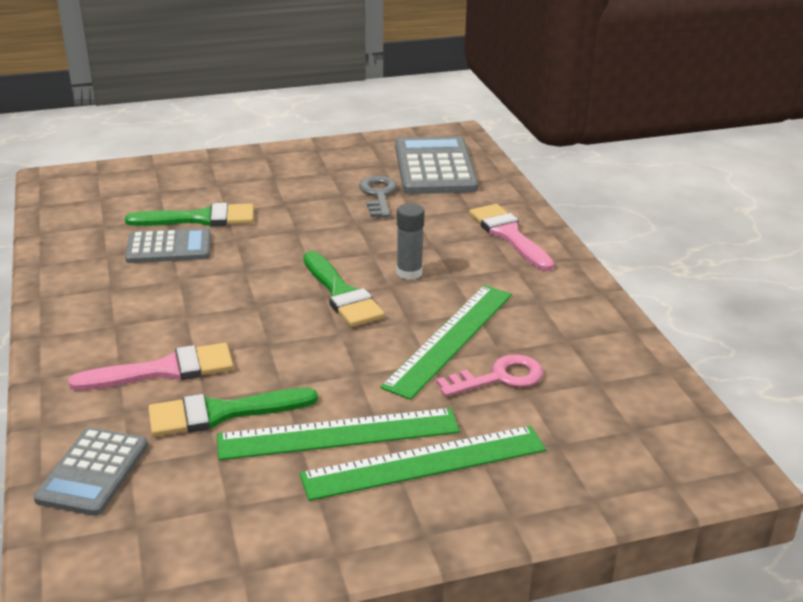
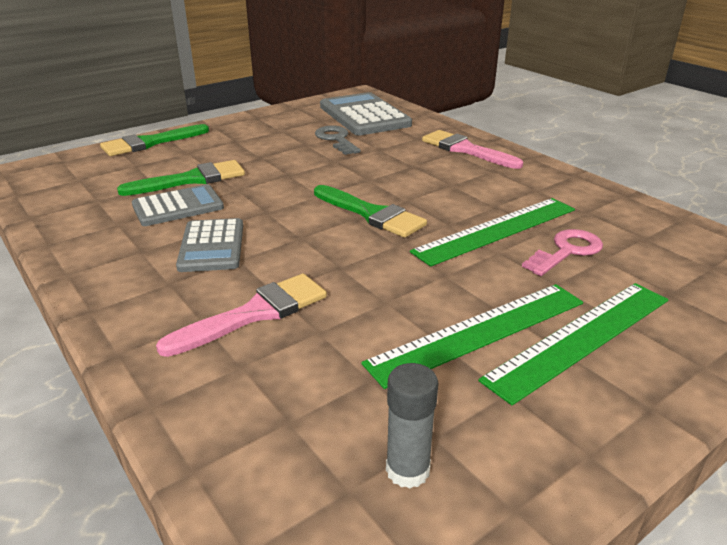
camera: 20 degrees left, 0 degrees up
grey calculator [33,427,148,516] -> grey calculator moved to [176,218,243,272]
green brush [148,388,318,437] -> green brush moved to [100,124,209,156]
green ruler [380,285,512,400] -> green ruler turned 45 degrees clockwise [410,198,575,266]
grey glue stick [397,203,424,280] -> grey glue stick moved to [386,363,438,489]

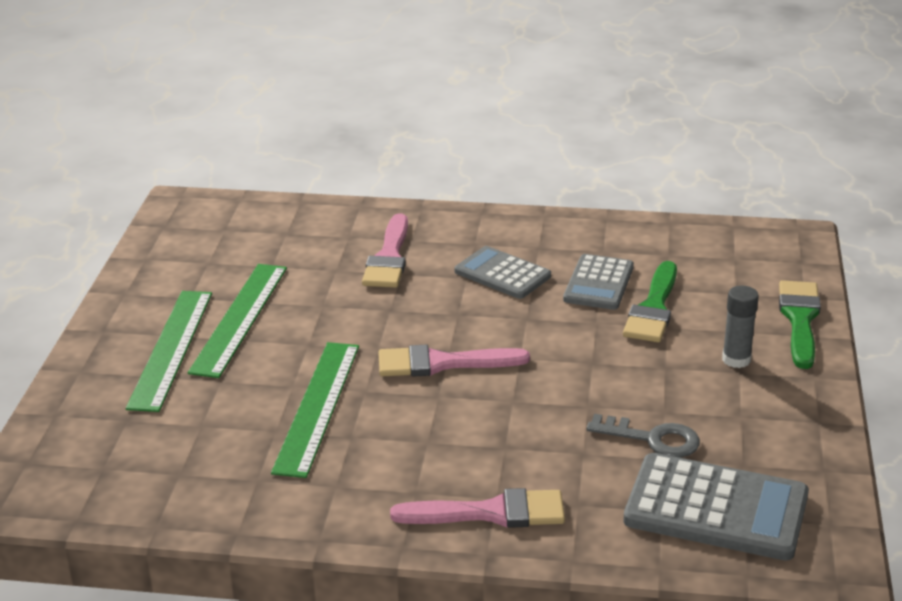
camera: 135 degrees right, 0 degrees up
green brush [314,185,427,238] -> pink brush [378,345,530,377]
grey glue stick [386,363,438,489] -> grey glue stick moved to [722,286,759,368]
pink key [522,229,603,276] -> none

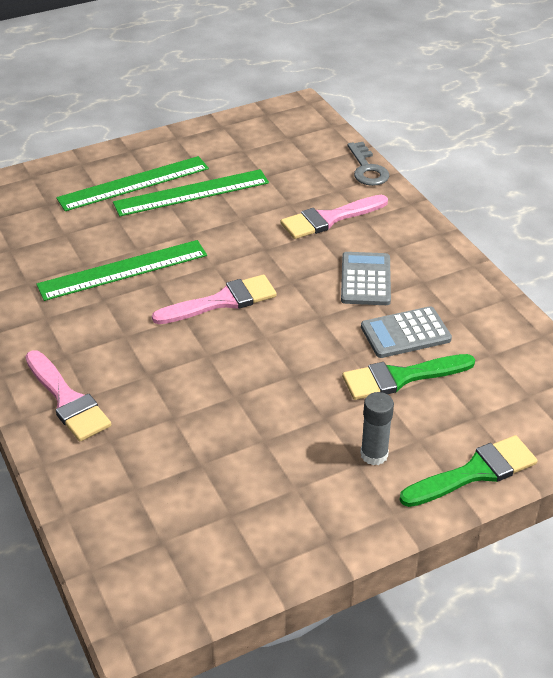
camera: 55 degrees right, 10 degrees up
pink brush [378,345,530,377] -> pink brush turned 105 degrees clockwise [152,274,277,324]
grey key [586,414,700,458] -> grey key moved to [348,142,389,186]
grey calculator [623,453,809,561] -> none

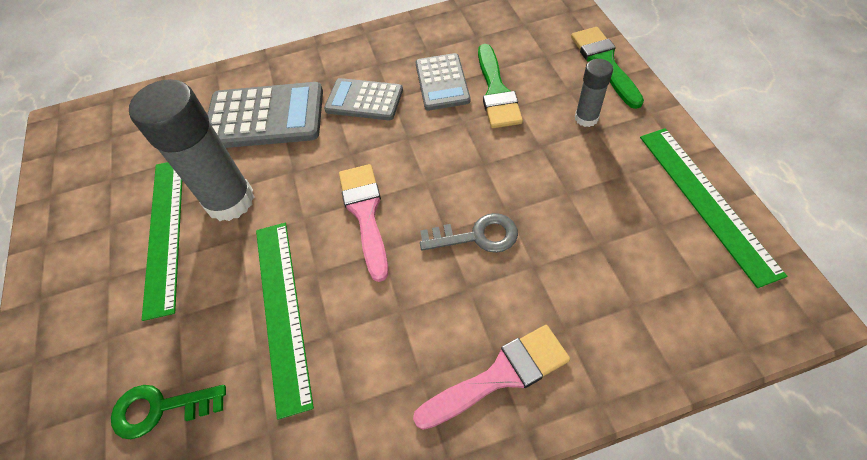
camera: 75 degrees left, 15 degrees up
green ruler [56,156,209,211] -> green ruler moved to [640,128,787,288]
pink brush [281,195,388,239] -> grey calculator [207,82,323,148]
grey key [348,142,389,186] -> grey key moved to [420,213,518,253]
none -> green key [111,385,226,439]
none -> grey glue stick [129,79,254,221]

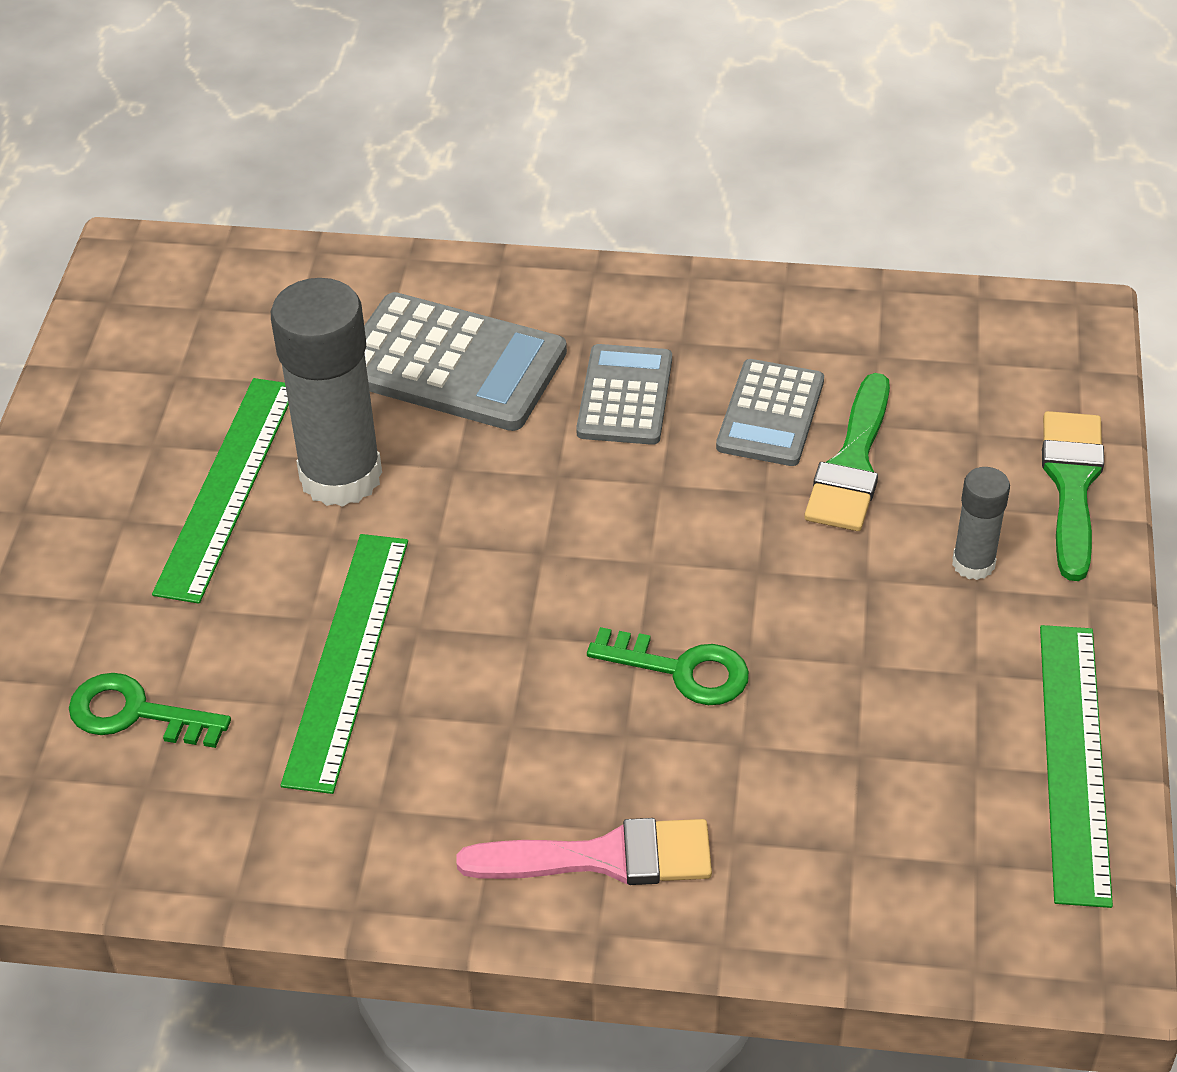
camera: 20 degrees right, 10 degrees down
grey calculator [324,78,403,120] -> grey calculator turned 60 degrees clockwise [576,344,672,445]
pink brush [339,164,388,282] -> none
grey key [420,213,518,253] -> green key [587,627,749,705]

